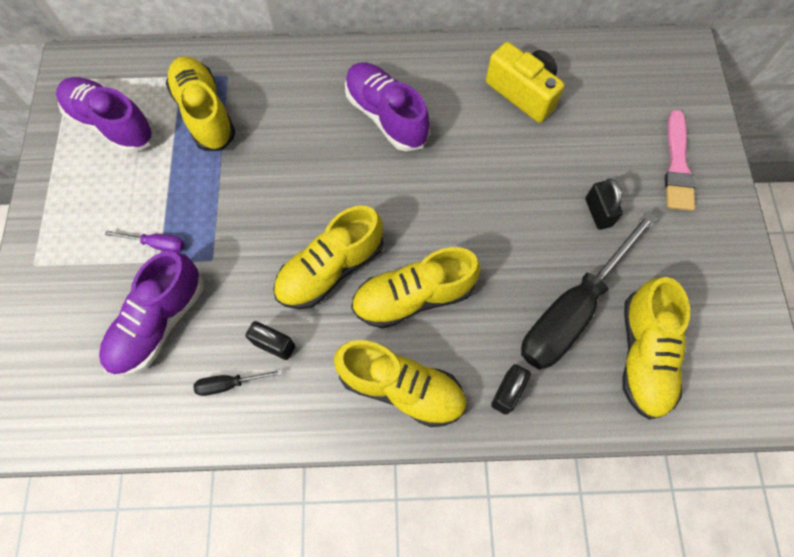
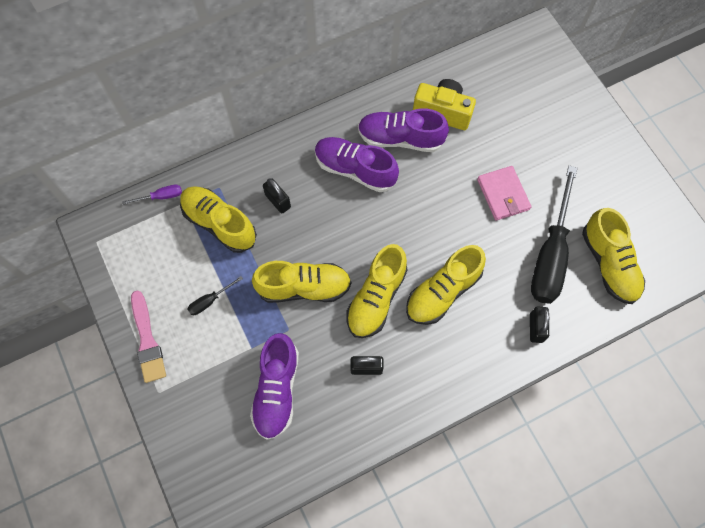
camera: 25 degrees left, 0 degrees up
purple shoe [56,77,155,153] -> purple shoe moved to [358,108,449,152]
purple screwdriver [105,230,184,252] -> purple screwdriver moved to [122,185,182,205]
black screwdriver [193,369,283,396] -> black screwdriver moved to [188,276,243,315]
yellow shoe [334,340,466,427] -> yellow shoe moved to [252,261,351,303]
black padlock [585,178,623,230] -> black padlock moved to [263,178,291,214]
pink brush [665,110,696,211] -> pink brush moved to [131,290,166,383]
none -> pink wallet [477,166,531,221]

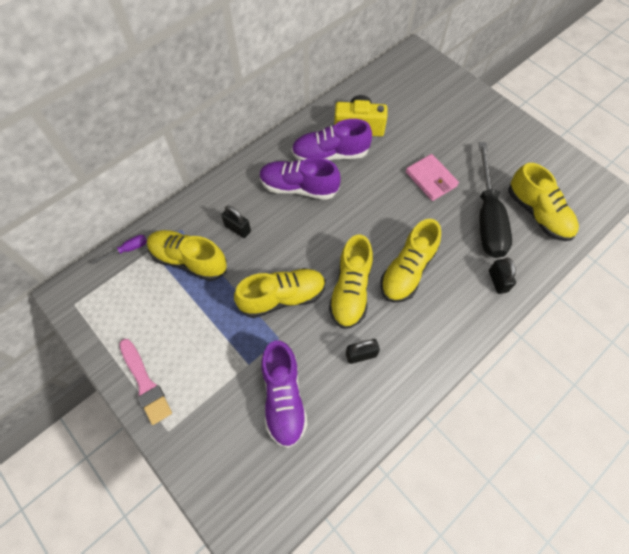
camera: 15 degrees left, 5 degrees down
black screwdriver [188,276,243,315] -> none

